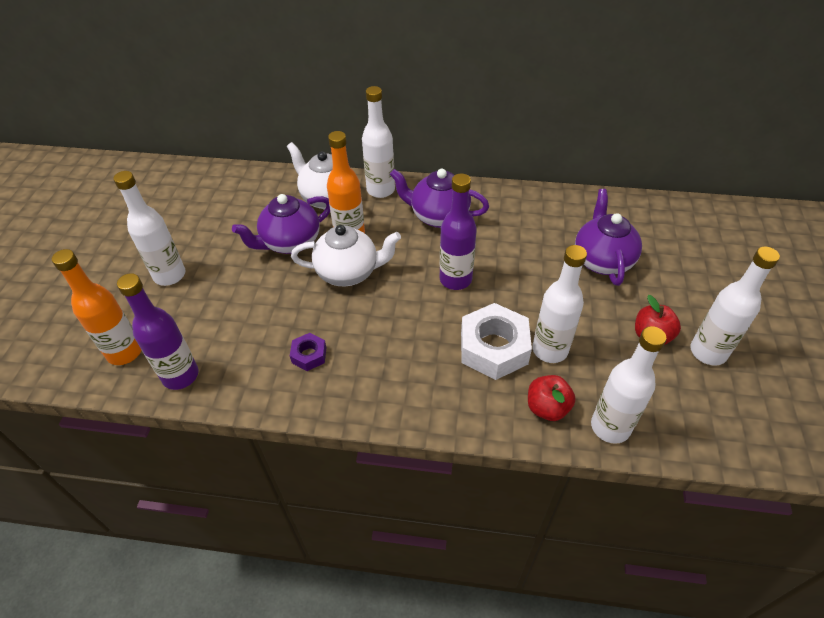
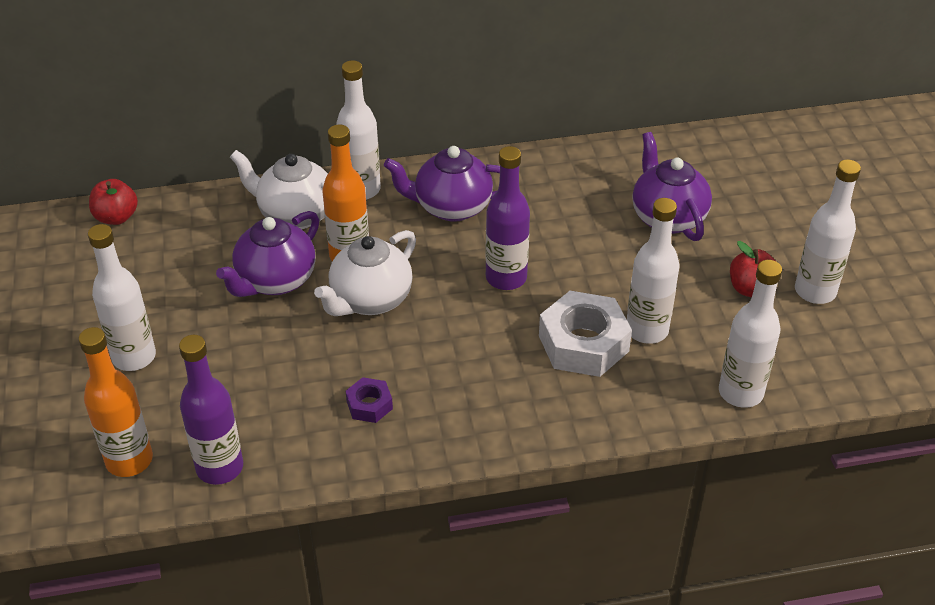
camera: 20 degrees left, 5 degrees down
white teapot [291,225,401,286] -> white teapot turned 150 degrees clockwise [314,230,416,316]
red apple [528,375,576,421] -> red apple moved to [89,179,138,225]

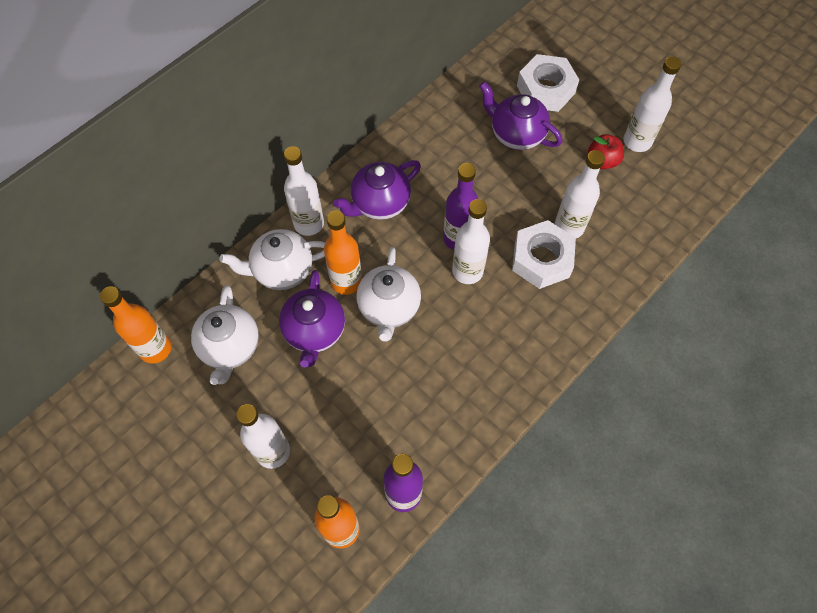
camera: 35 degrees left, 20 degrees up
red apple [89,179,138,225] -> orange bottle [100,286,171,364]
purple nut [346,377,393,423] -> none
white bottle [719,260,782,408] -> white bottle moved to [452,199,490,284]
none -> white teapot [191,285,259,385]
none -> white nut [517,54,579,112]

